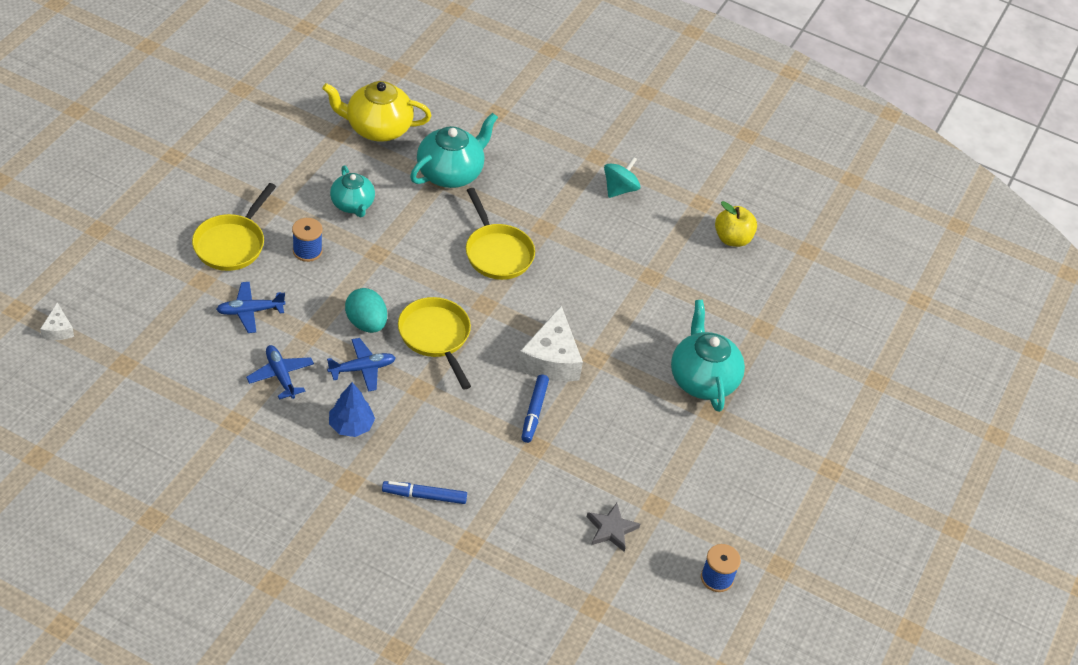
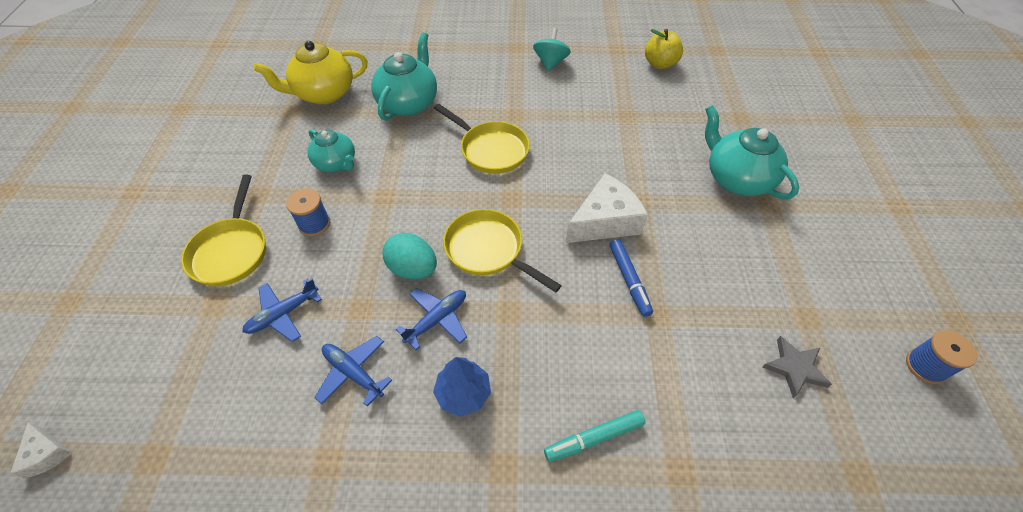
camera: 20 degrees left, 5 degrees up
blue marker [382,481,467,504] -> turquoise marker [544,410,645,462]
white cheese [518,306,583,382] -> white cheese turned 105 degrees counterclockwise [565,173,648,243]

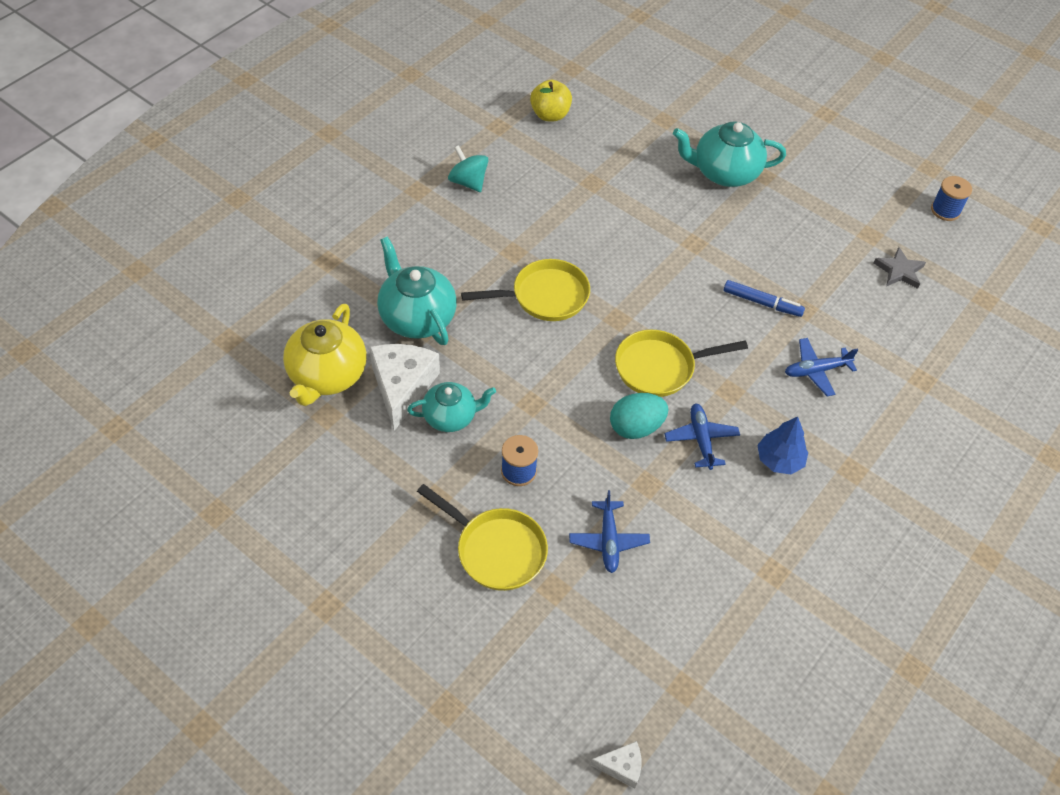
camera: 55 degrees left, 0 degrees up
blue plane [314,336,392,407] -> blue plane moved to [785,338,858,396]
turquoise marker [544,410,645,462] -> none
white cheese [565,173,648,243] -> white cheese moved to [369,344,440,431]

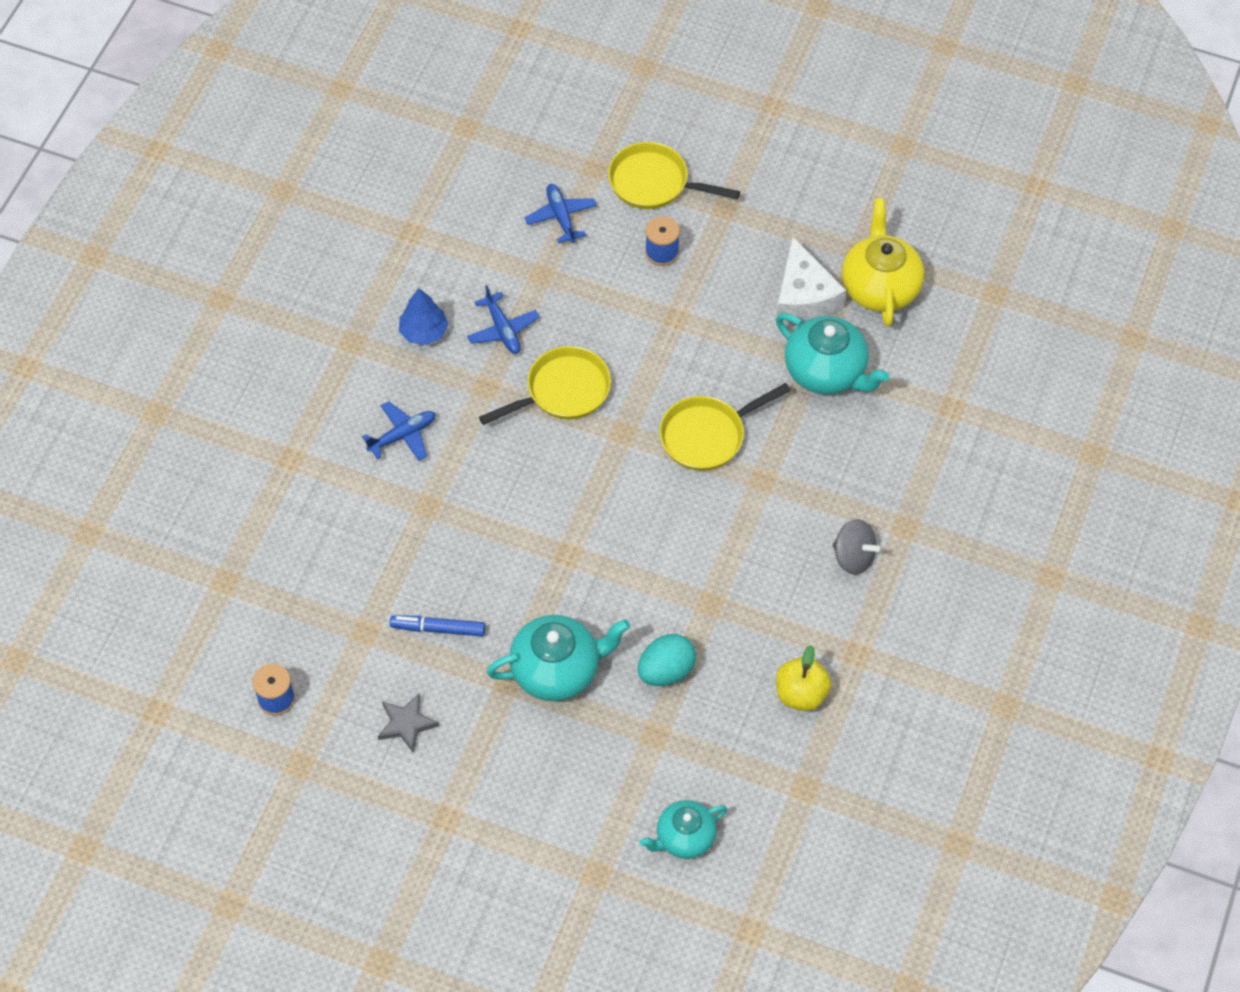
camera: 165 degrees right, 5 degrees up
turquoise teapot [407,382,496,432] -> turquoise teapot moved to [640,800,727,859]
turquoise spinning top [448,145,489,192] -> grey spinning top [833,519,880,575]
white cheese [590,741,641,789] -> none
turquoise egg [610,393,669,439] -> turquoise egg moved to [637,634,696,686]
blue marker [724,280,805,317] -> blue marker moved to [390,615,486,636]
grey star [874,247,926,289] -> grey star moved to [378,693,439,752]

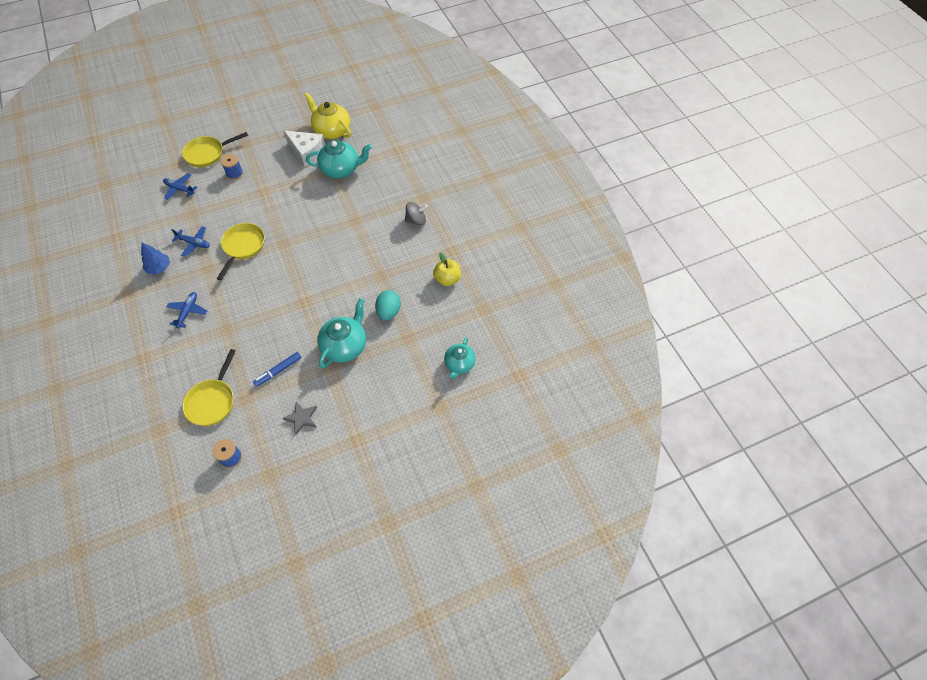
camera: 45 degrees left, 0 degrees up
yellow pan [659,383,791,471] -> yellow pan moved to [182,349,236,426]

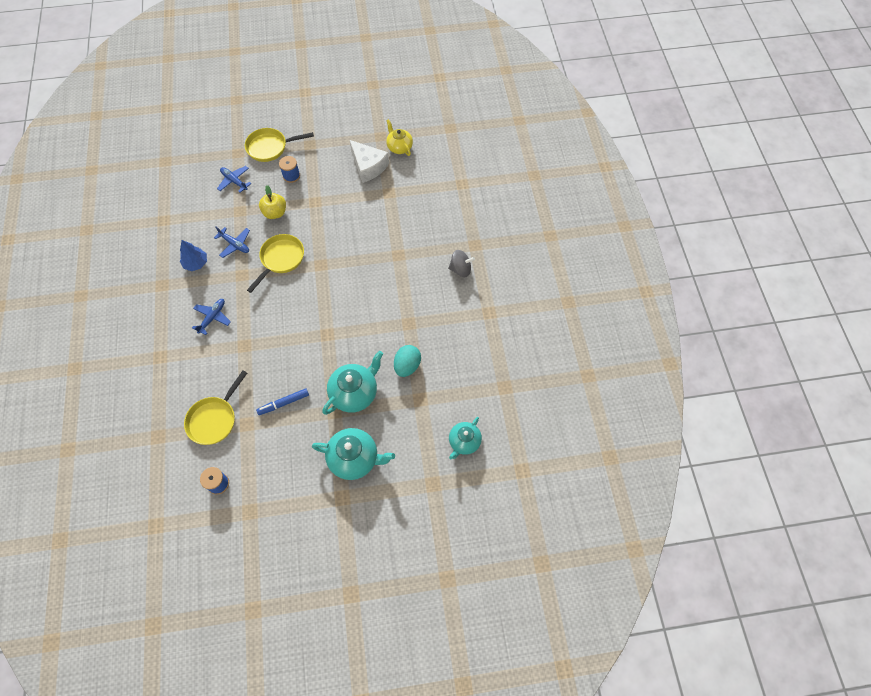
camera: 15 degrees right, 5 degrees up
grey star [283,402,317,435] -> none
yellow teapot [304,92,351,139] -> yellow teapot [386,119,413,156], size x0.65
turquoise teapot [306,140,372,178] -> turquoise teapot moved to [312,428,395,480]
yellow apple [433,252,461,286] -> yellow apple moved to [259,185,286,219]

